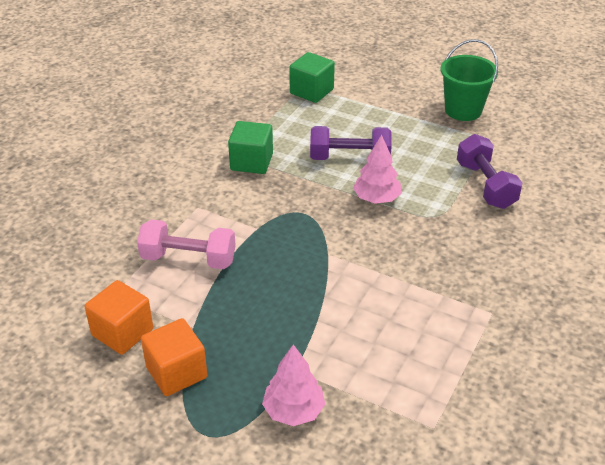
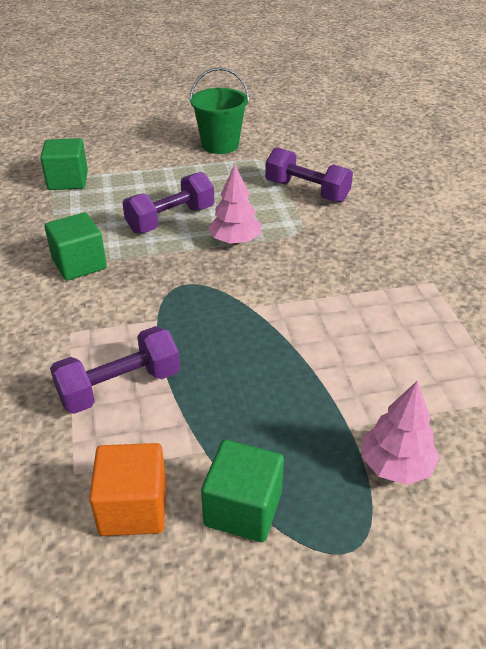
camera: 40 degrees left, 0 degrees up
pink dumbbell [137,219,236,269] -> purple dumbbell [50,326,180,414]
orange cube [141,318,207,396] -> green cube [201,440,284,542]

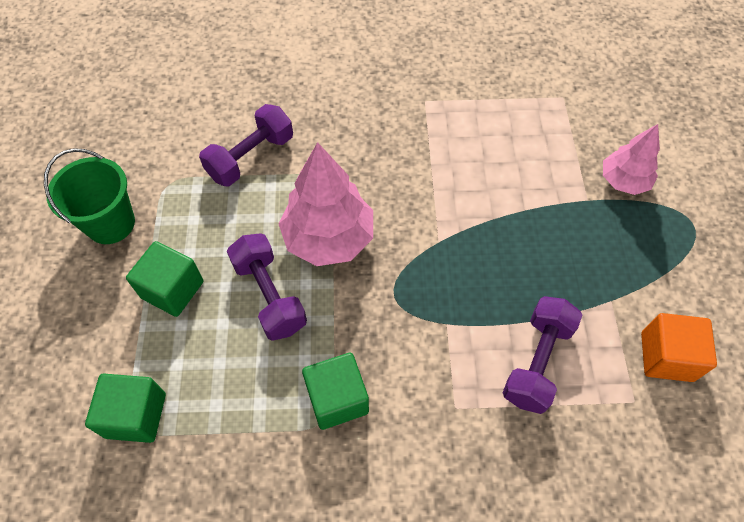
camera: 80 degrees left, 20 degrees up
purple dumbbell [50,326,180,414] -> purple dumbbell turned 45 degrees clockwise [503,296,582,414]
green cube [201,440,284,542] -> green cube moved to [126,241,203,317]
pink tree [208,164,261,245] -> pink tree [278,142,373,266], size x1.65

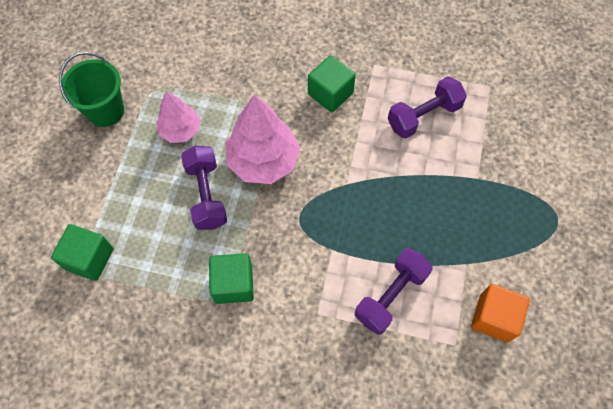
camera: 15 degrees right, 5 degrees up
green cube [126,241,203,317] -> green cube moved to [308,55,356,112]
purple dumbbell [199,104,293,186] -> purple dumbbell moved to [388,76,467,139]
pink tree [603,124,660,195] -> pink tree moved to [156,91,200,143]

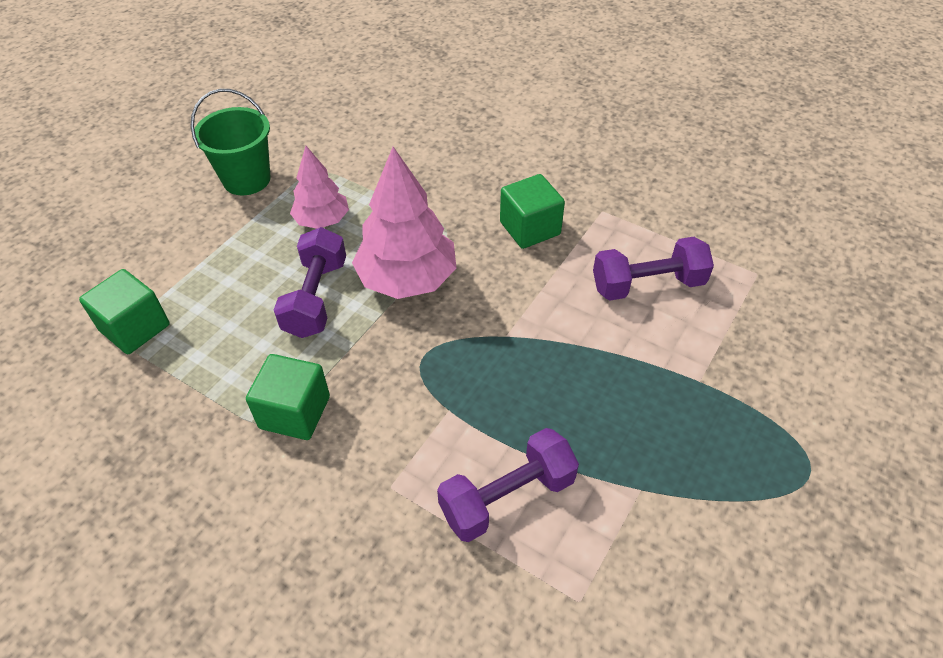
camera: 20 degrees right, 15 degrees down
orange cube [471,284,530,342] -> none

